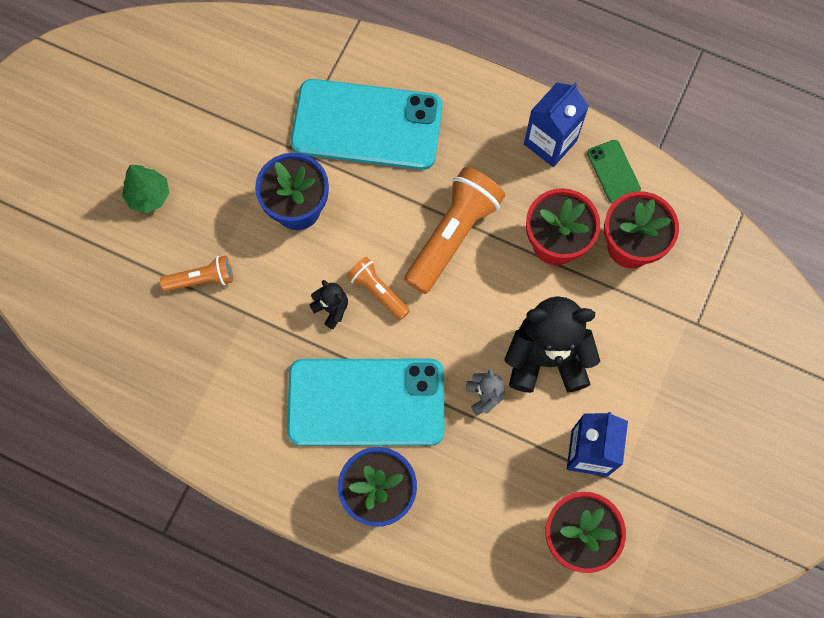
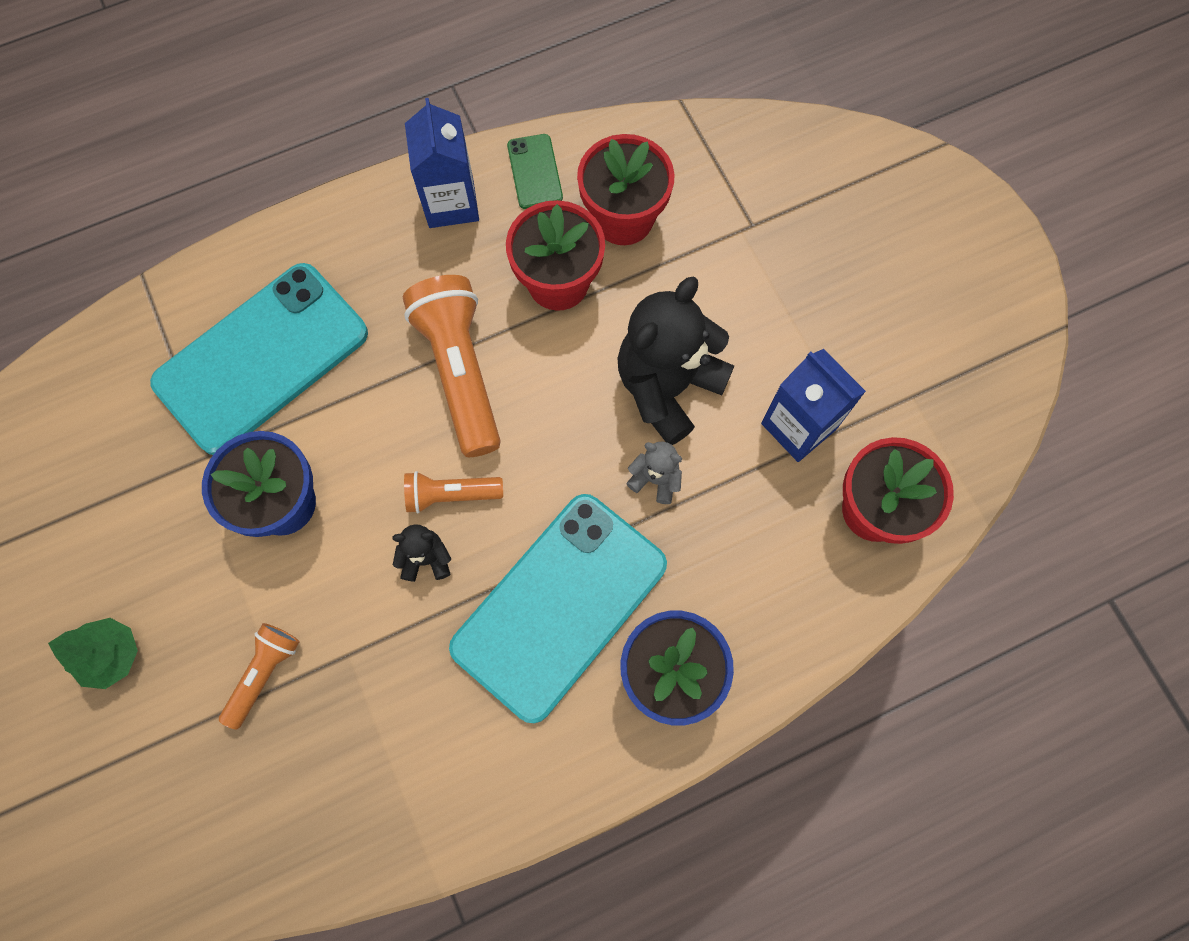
camera: 50 degrees left, 0 degrees up
green phone [587,140,641,203] -> green phone turned 60 degrees clockwise [507,134,563,209]

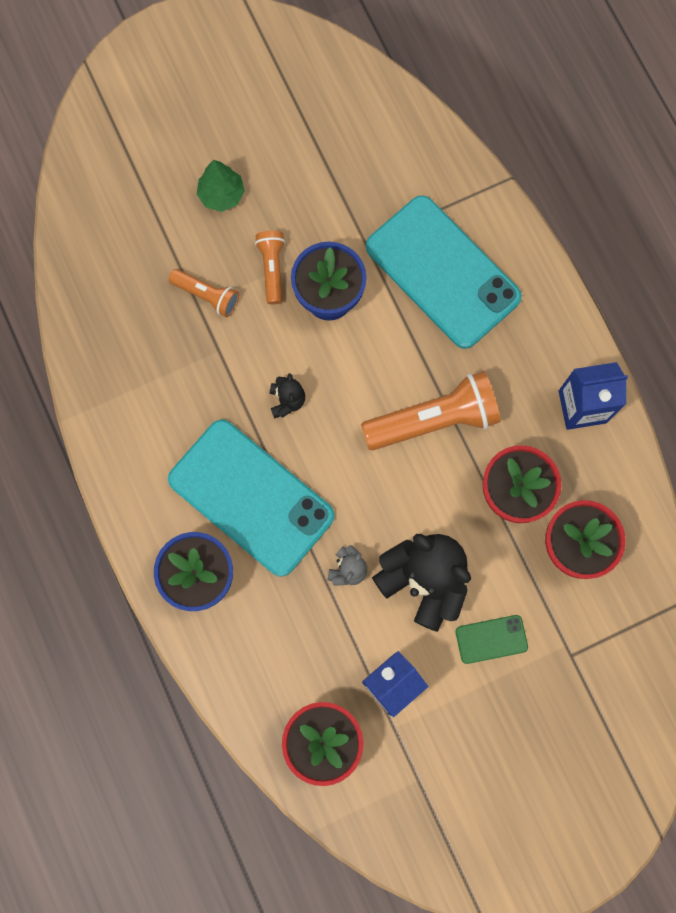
camera: 90 degrees right, 5 degrees up
orange flashlight [404,471,503,513] -> orange flashlight moved to [255,231,285,304]
green phone [507,134,563,209] -> green phone moved to [456,615,528,664]

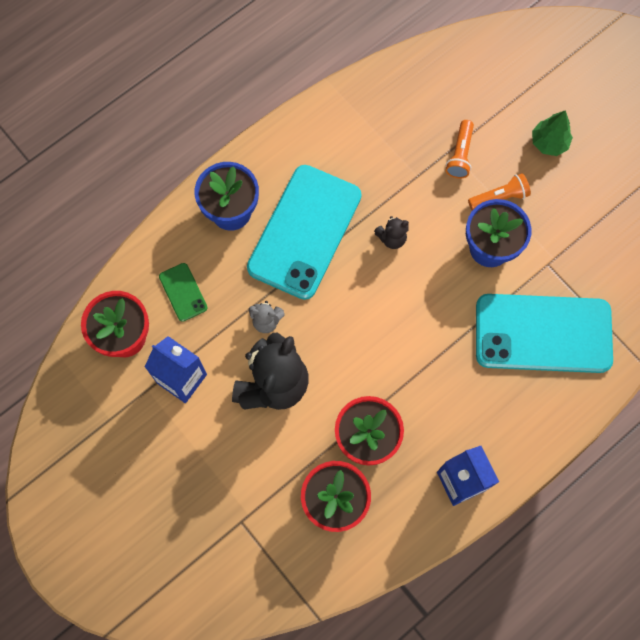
camera: 75 degrees right, 5 degrees down
orange flashlight [361,371,501,450] -> none
turquoise phone [366,195,522,349] -> turquoise phone turned 60 degrees clockwise [476,294,613,373]
green phone [456,615,528,664] -> green phone moved to [159,263,208,322]

